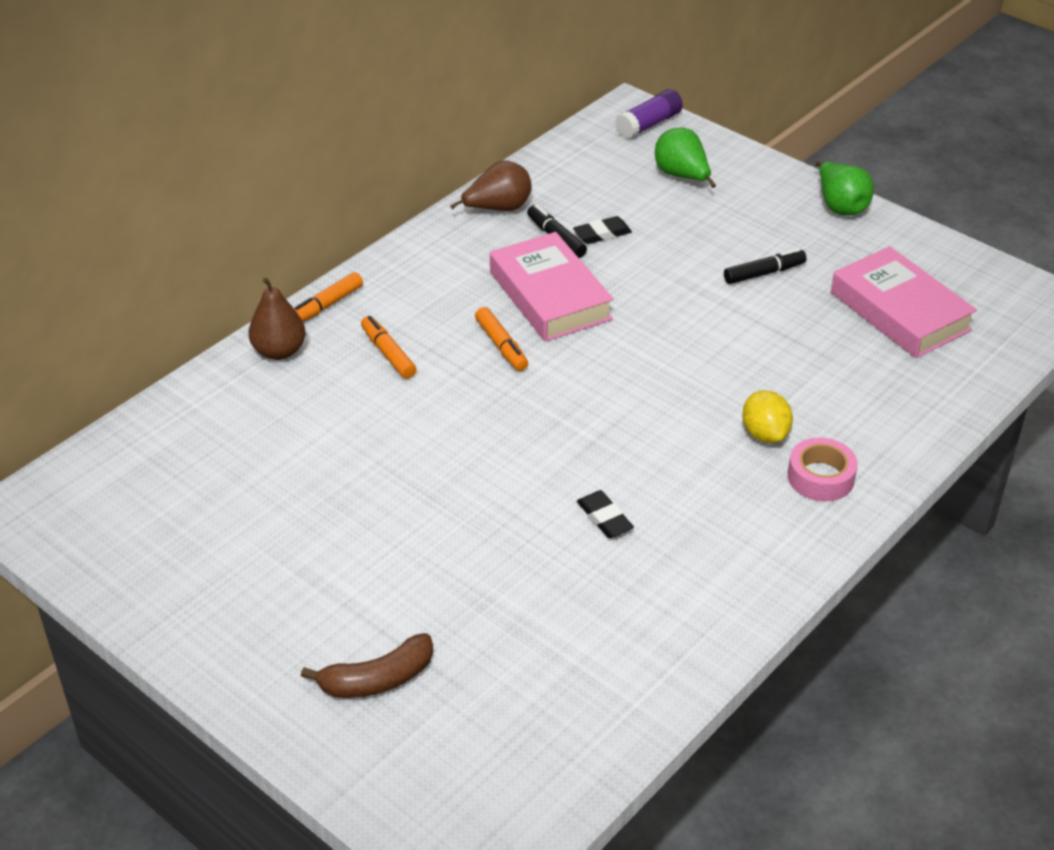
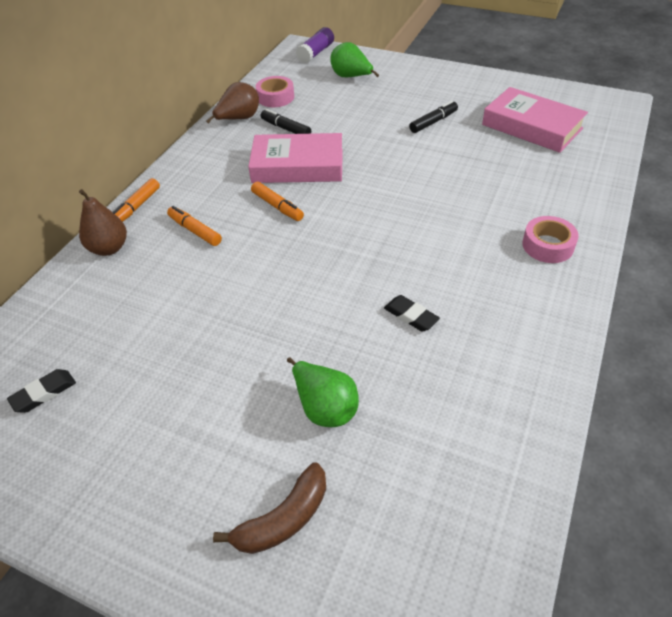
camera: 15 degrees left, 5 degrees up
pink book [490,232,614,342] -> pink book turned 45 degrees counterclockwise [248,133,343,183]
black eraser [573,216,632,244] -> black eraser moved to [7,369,76,413]
yellow lemon [742,390,793,443] -> none
green pear [816,162,874,215] -> green pear moved to [287,357,359,427]
none -> pink tape [256,76,294,107]

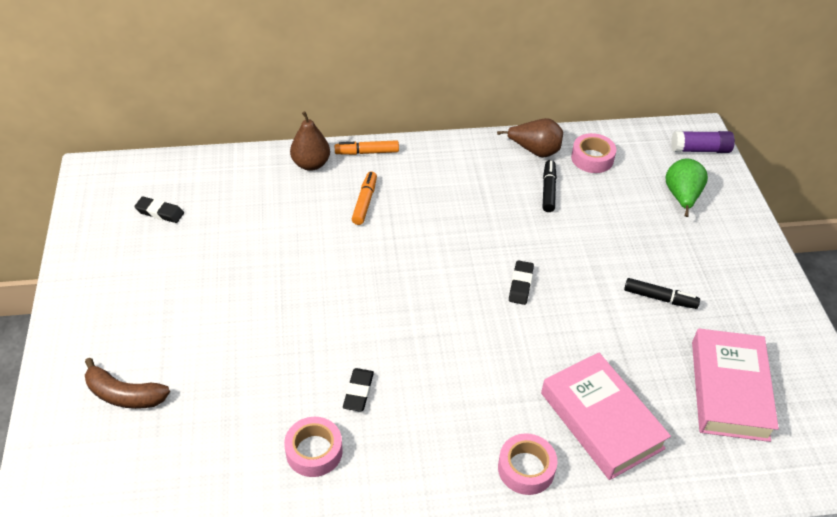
camera: 55 degrees right, 0 degrees up
pink book [248,133,343,183] -> pink book moved to [541,352,671,480]
orange marker [251,182,304,221] -> none
green pear [287,357,359,427] -> none
none -> pink tape [284,417,343,477]
none -> black eraser [509,260,534,305]

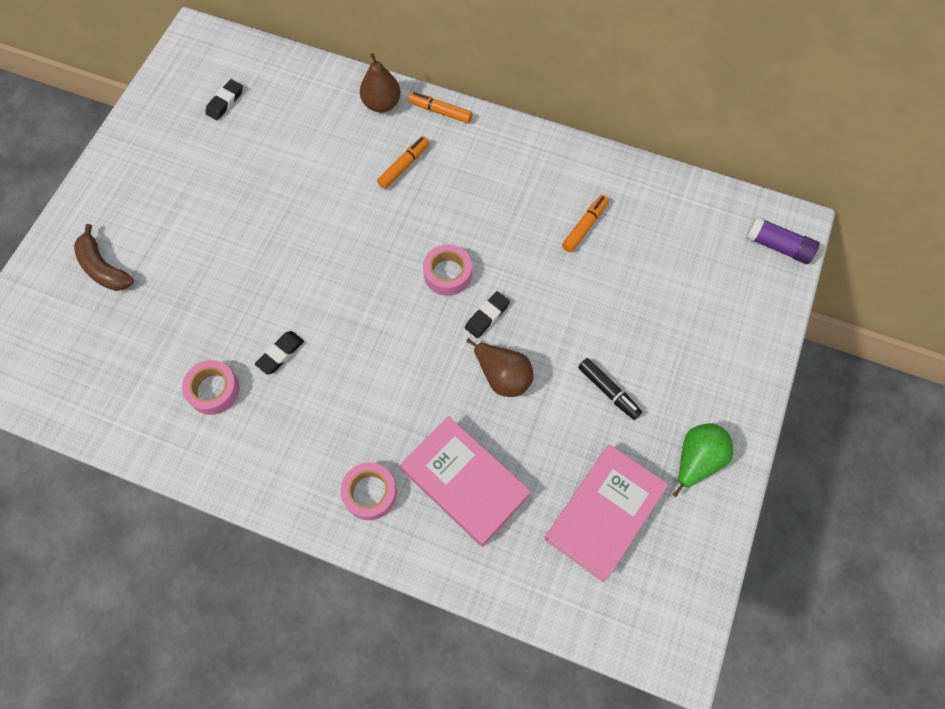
camera: 30 degrees right, 20 degrees up
black eraser [134,196,184,223] -> black eraser turned 75 degrees clockwise [205,79,243,120]
brown pear [497,118,563,158] -> brown pear moved to [467,338,534,397]
pink book [541,352,671,480] -> pink book turned 45 degrees counterclockwise [400,416,531,547]
black marker [543,160,557,212] -> orange marker [562,195,609,252]
pink tape [571,133,616,173] -> pink tape moved to [423,244,472,296]
green pear [665,159,708,217] -> green pear moved to [672,423,733,497]

